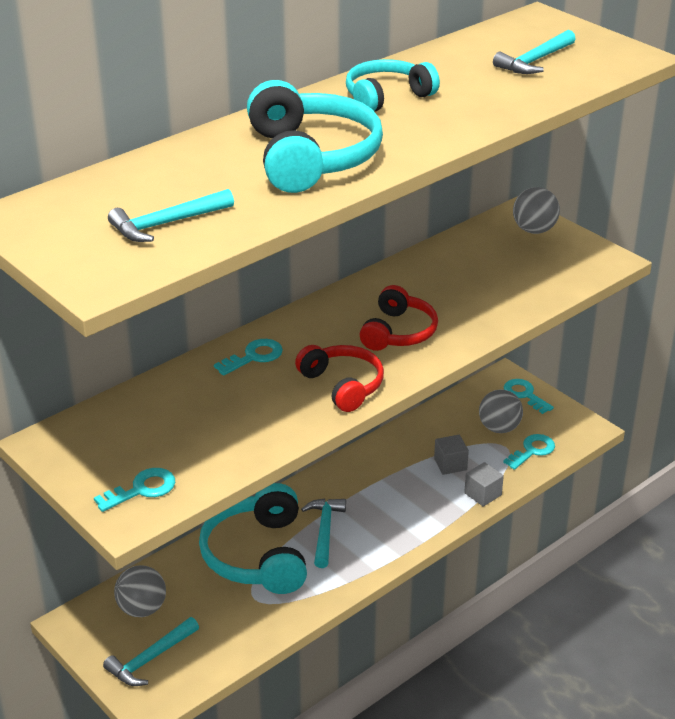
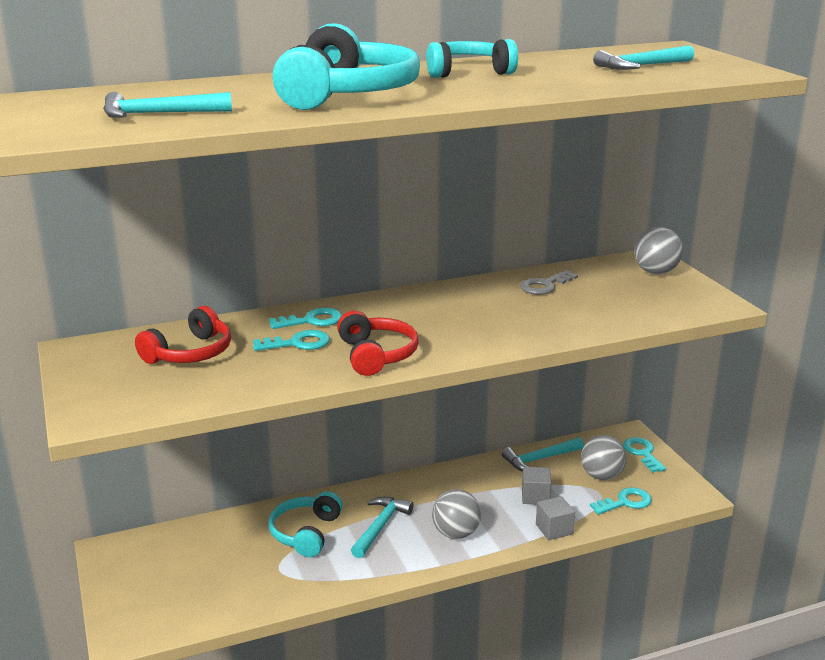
camera: 20 degrees right, 10 degrees down
turquoise key [94,468,175,512] -> turquoise key moved to [253,330,330,351]
turquoise hammer [103,617,199,686] -> turquoise hammer moved to [502,437,584,472]
grey ball [114,565,166,617] -> grey ball moved to [432,489,481,539]
turquoise headphones [199,483,307,594] -> turquoise headphones [269,491,343,557], size x0.64
red headphones [360,285,438,351] -> red headphones moved to [135,306,231,364]
none -> grey key [520,270,578,295]

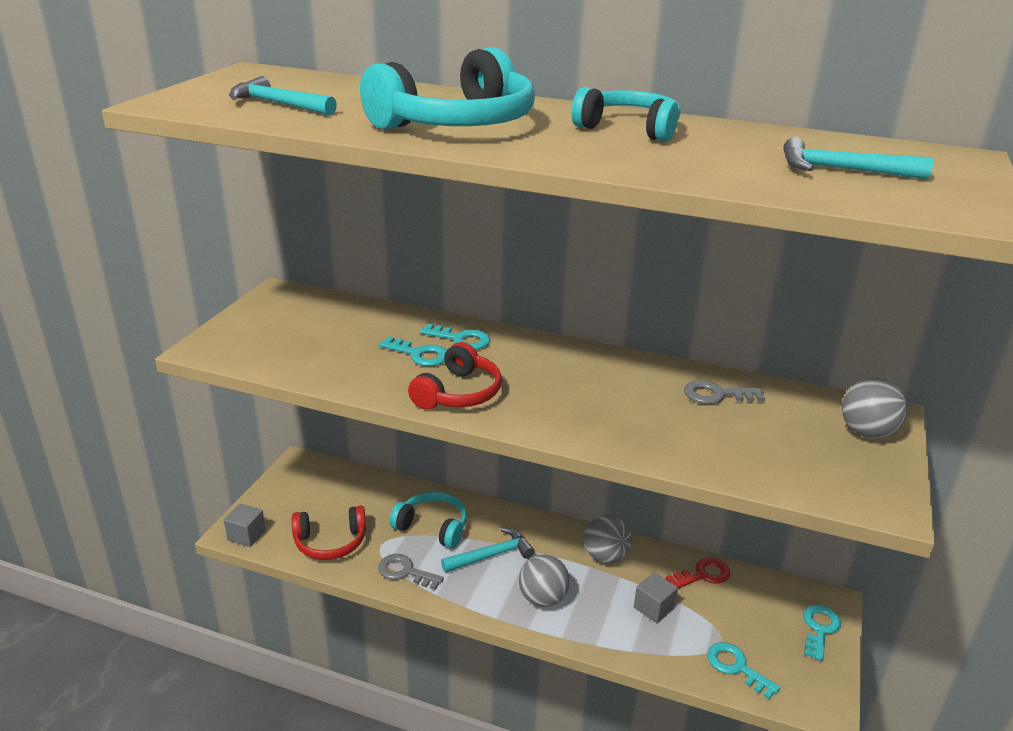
camera: 40 degrees right, 5 degrees up
red headphones [135,306,231,364] -> red headphones moved to [292,506,366,560]
turquoise headphones [269,491,343,557] -> turquoise headphones turned 60 degrees clockwise [390,491,467,548]
turquoise hammer [502,437,584,472] -> red key [666,557,731,588]
grey cube [536,496,575,540] -> grey cube moved to [224,503,266,547]
grey ball [581,435,627,480] -> grey ball moved to [584,515,632,563]
turquoise key [590,487,652,515] -> turquoise key turned 150 degrees counterclockwise [707,642,781,699]
none -> grey key [378,554,444,590]

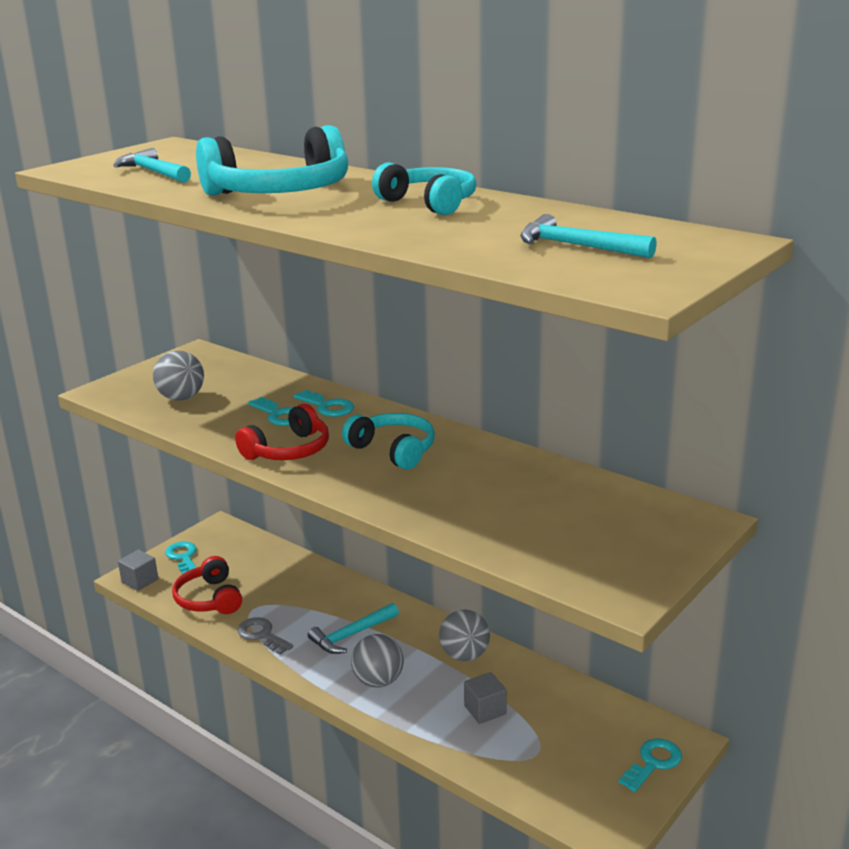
camera: 20 degrees right, 5 degrees down
red headphones [292,506,366,560] -> red headphones turned 60 degrees clockwise [172,556,242,614]
turquoise headphones [390,491,467,548] -> turquoise headphones moved to [342,413,435,469]
turquoise hammer [441,527,535,573] -> turquoise hammer turned 150 degrees clockwise [308,603,399,654]
red key [666,557,731,588] -> none
grey key [684,380,765,404] -> none
turquoise key [707,642,781,699] -> turquoise key moved to [165,542,197,574]
grey ball [842,378,908,439] -> grey ball moved to [153,351,204,401]

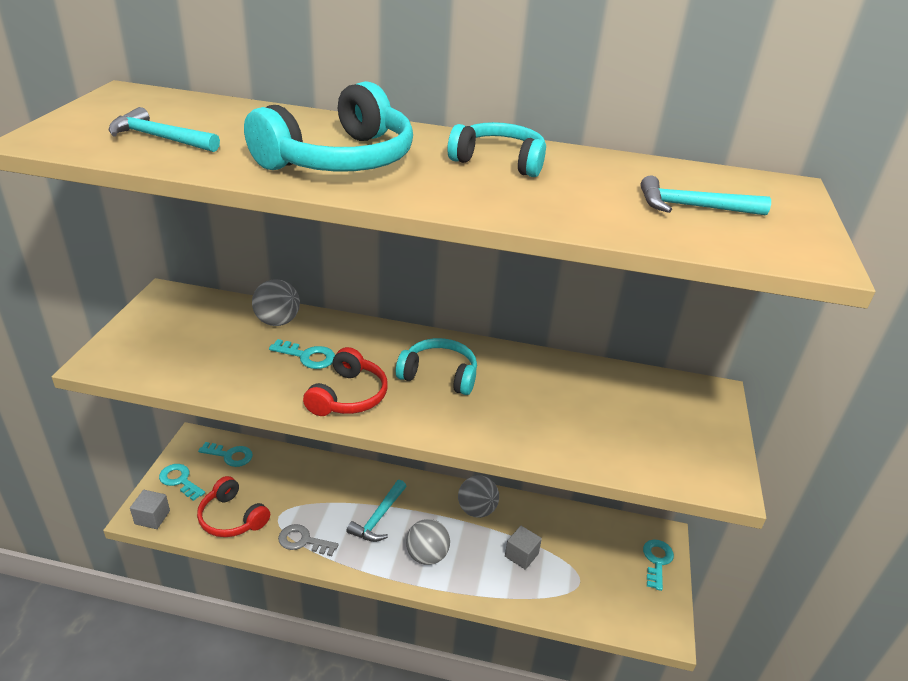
camera: 30 degrees left, 10 degrees up
grey ball [153,351,204,401] -> grey ball moved to [252,279,300,326]
turquoise key [294,390,354,417] -> turquoise key moved to [198,442,253,467]

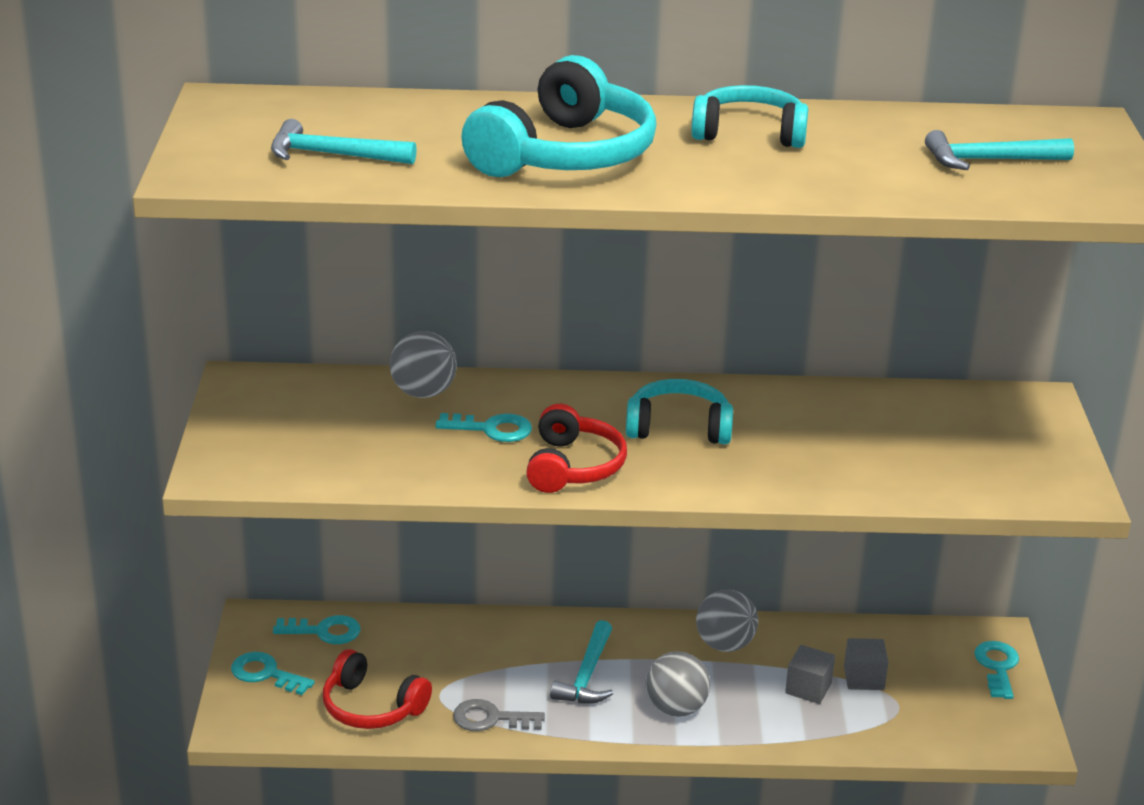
camera: 10 degrees left, 5 degrees down
grey cube [130,490,170,529] -> grey cube moved to [844,638,888,690]

